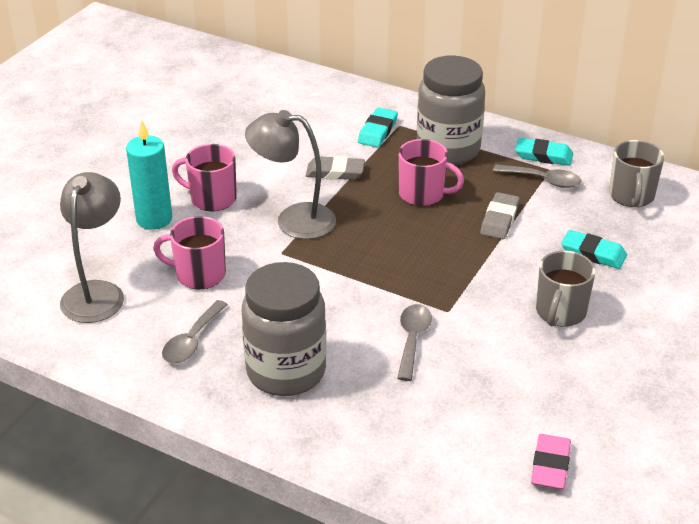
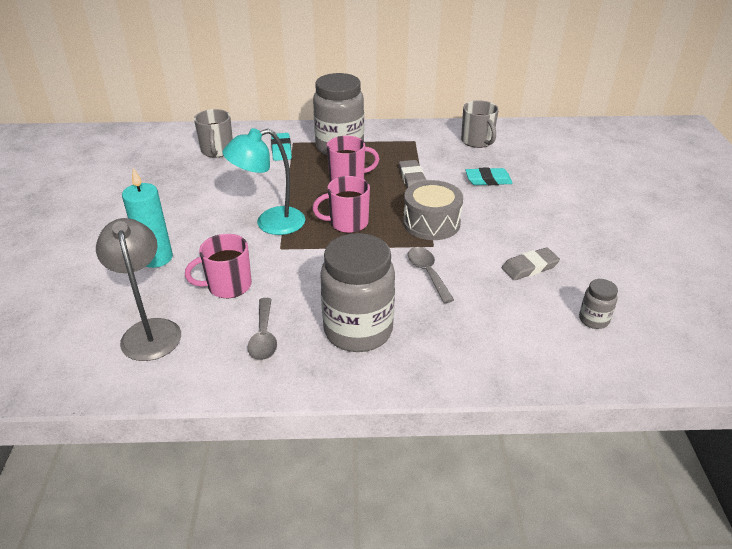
camera: 30 degrees left, 0 degrees up
pink mug [172,144,237,211] -> pink mug moved to [312,176,370,233]
grey lamp [245,110,336,239] -> turquoise lamp [223,128,305,235]
grey eraser [306,156,365,180] -> grey eraser moved to [502,247,560,280]
grey spoon [493,164,581,188] -> none
turquoise eraser [515,138,573,166] -> none
pink eraser [531,434,571,489] -> grey jar [579,279,618,329]
grey mug [536,251,596,327] -> grey mug moved to [194,109,233,157]
none -> grey drum [403,180,463,240]

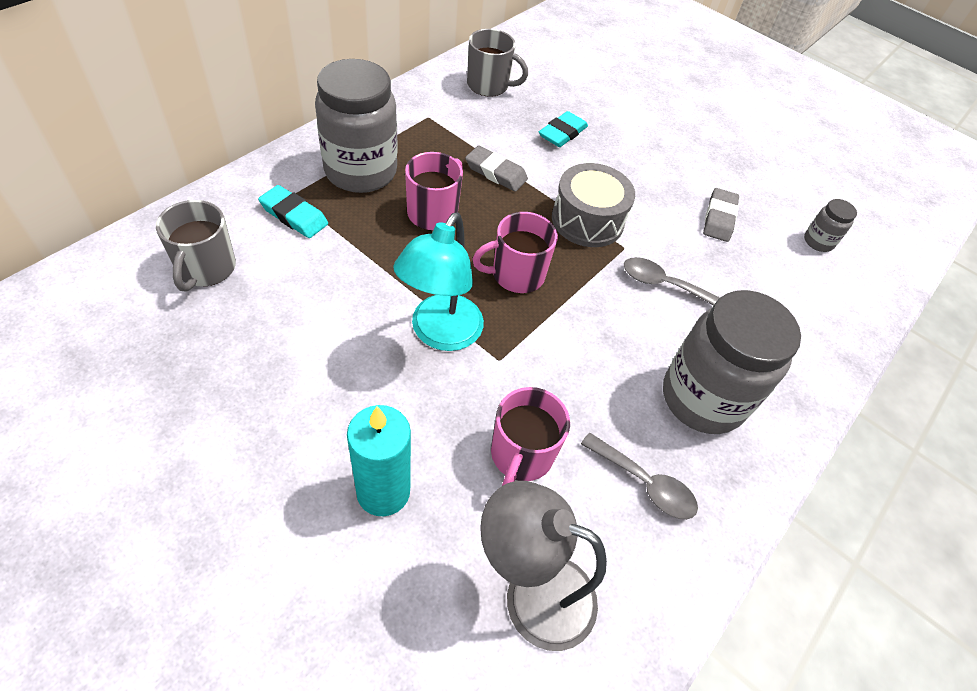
camera: 55 degrees left, 15 degrees up
grey mug [194,109,233,157] -> grey mug turned 60 degrees clockwise [156,200,236,292]
pink mug [312,176,370,233] -> pink mug turned 45 degrees clockwise [473,212,558,293]

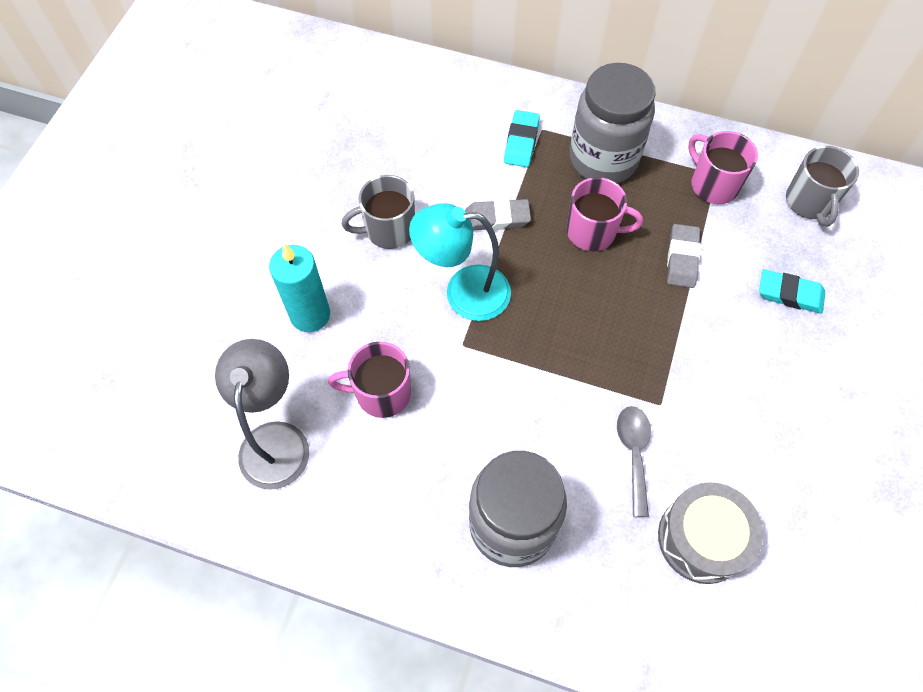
camera: 75 degrees right, 10 degrees up
grey mug [156,200,236,292] -> grey mug moved to [342,175,415,249]
pink mug [473,212,558,293] -> pink mug moved to [688,131,758,204]
grey drum [552,163,635,247] -> grey drum moved to [658,482,763,584]
grey spoon [581,433,698,520] -> none
grey eraser [703,188,739,242] -> grey eraser moved to [465,199,531,230]
grey jar [804,199,857,252] -> none

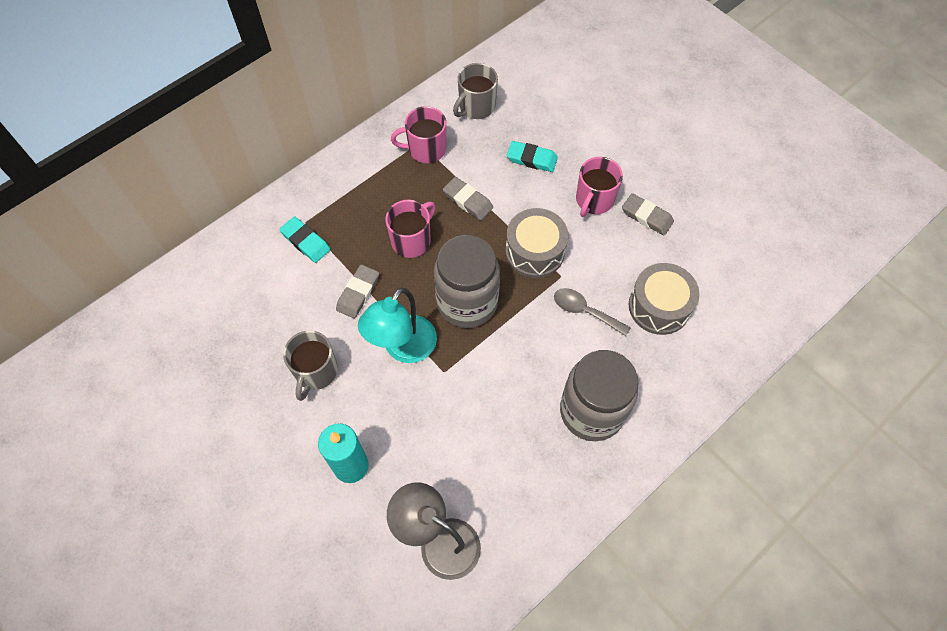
camera: 60 degrees left, 0 degrees up
pink mug [328,342,411,418] -> pink mug moved to [576,157,623,217]
grey jar [570,63,656,183] -> grey jar moved to [434,235,500,328]
turquoise eraser [759,269,825,314] -> turquoise eraser turned 60 degrees clockwise [507,141,558,172]
grey mug [786,146,859,226] -> grey mug turned 105 degrees clockwise [453,63,498,119]
none -> grey drum [505,208,568,278]
none -> grey eraser [622,193,674,236]

